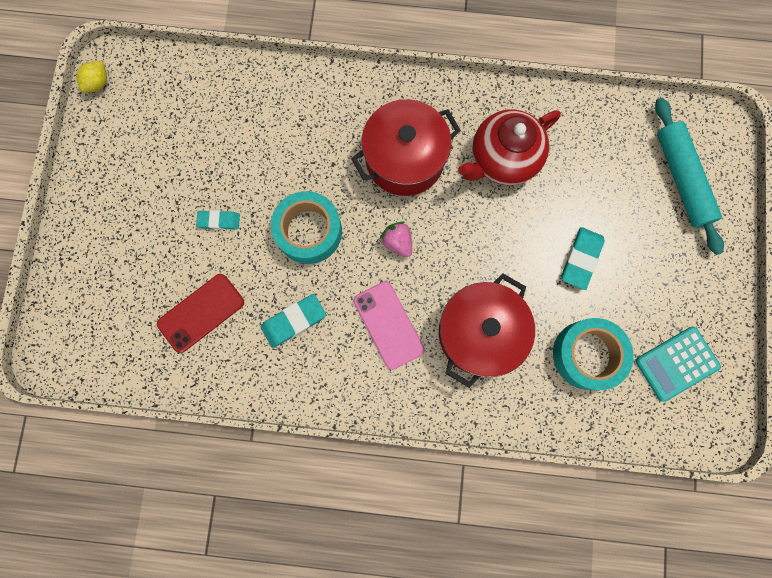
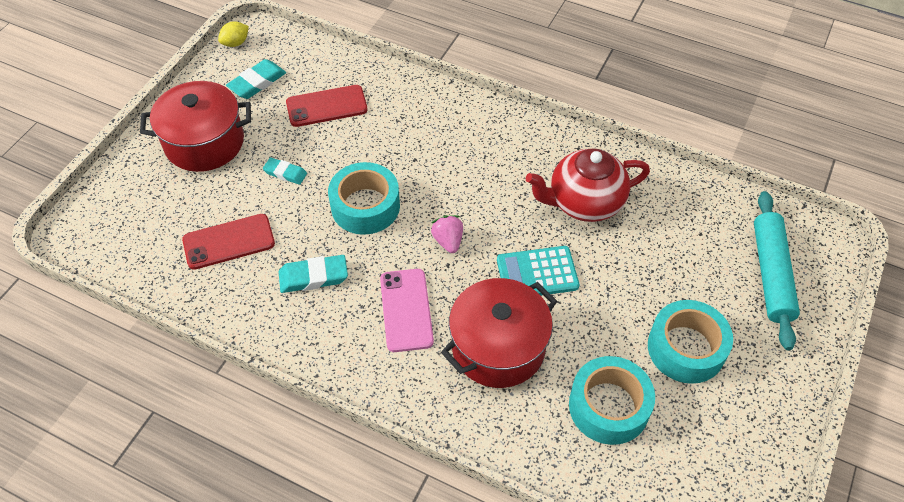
camera: 20 degrees right, 25 degrees down
red pot [351,99,461,196] -> red pot moved to [140,81,251,172]
turquoise eraser [562,227,605,290] -> turquoise eraser moved to [226,59,286,99]
turquoise calculator [635,327,721,402] -> turquoise calculator moved to [497,246,579,296]
none -> red phone [286,85,367,127]
none -> turquoise tape [648,300,733,384]

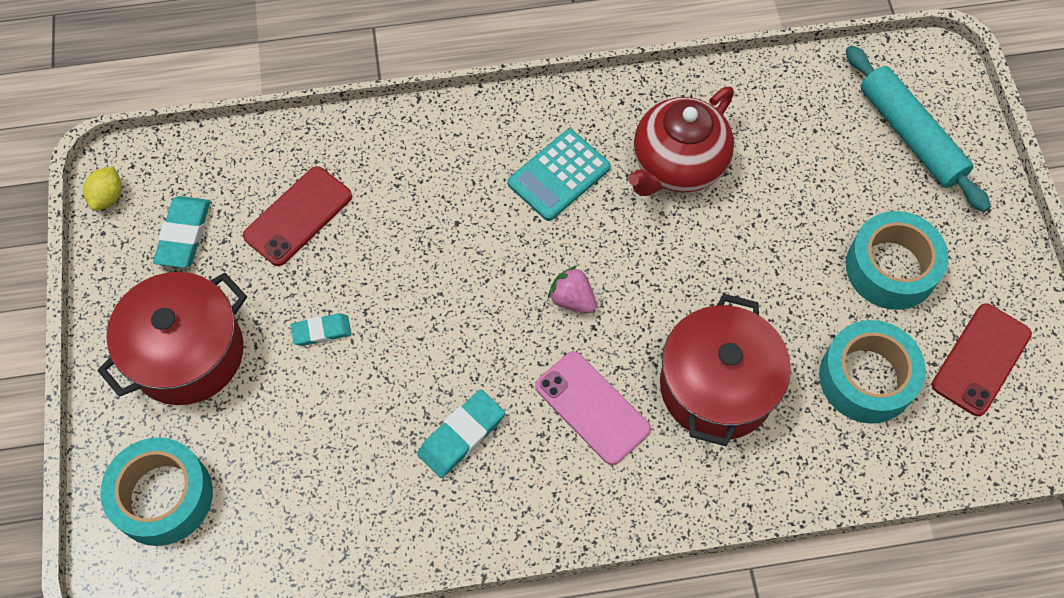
camera: 35 degrees left, 10 degrees up
red phone [182,214,275,270] -> red phone moved to [932,303,1032,416]
turquoise tape [328,162,400,235] -> turquoise tape moved to [100,437,213,546]
turquoise calculator [497,246,579,296] -> turquoise calculator moved to [507,129,611,221]

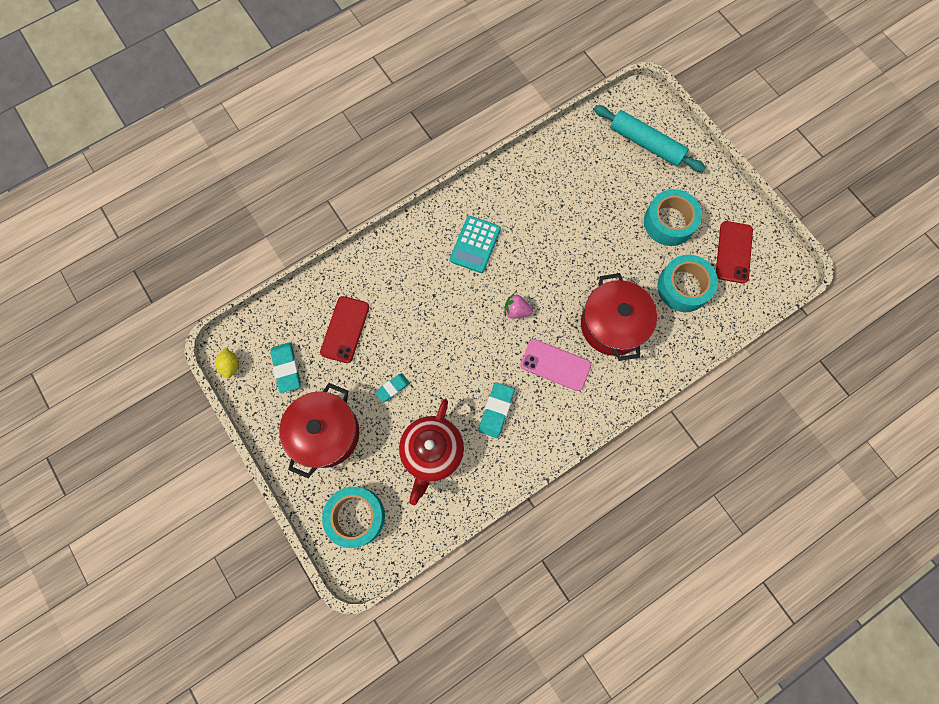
camera: 25 degrees left, 10 degrees up
red teapot [628,87,734,196] -> red teapot moved to [399,399,464,505]

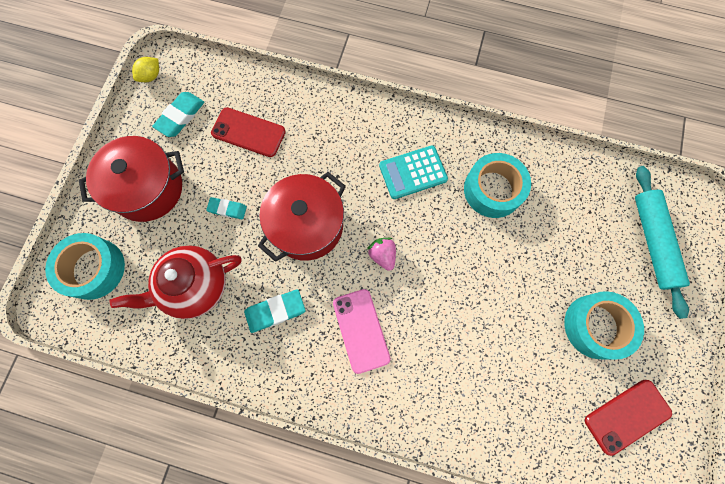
camera: 50 degrees right, 0 degrees up
red phone [320,296,369,363] -> red phone turned 45 degrees clockwise [211,107,286,157]
red pot [581,273,657,361] -> red pot moved to [258,172,346,262]
turquoise tape [657,255,718,312] -> turquoise tape moved to [464,153,531,218]

